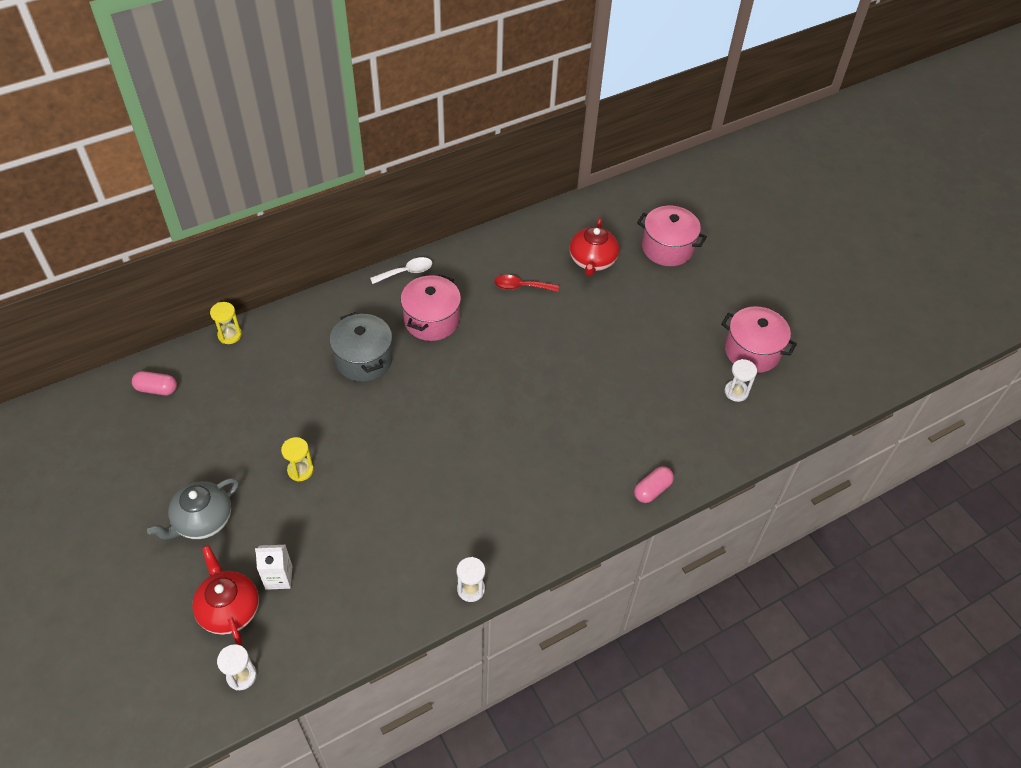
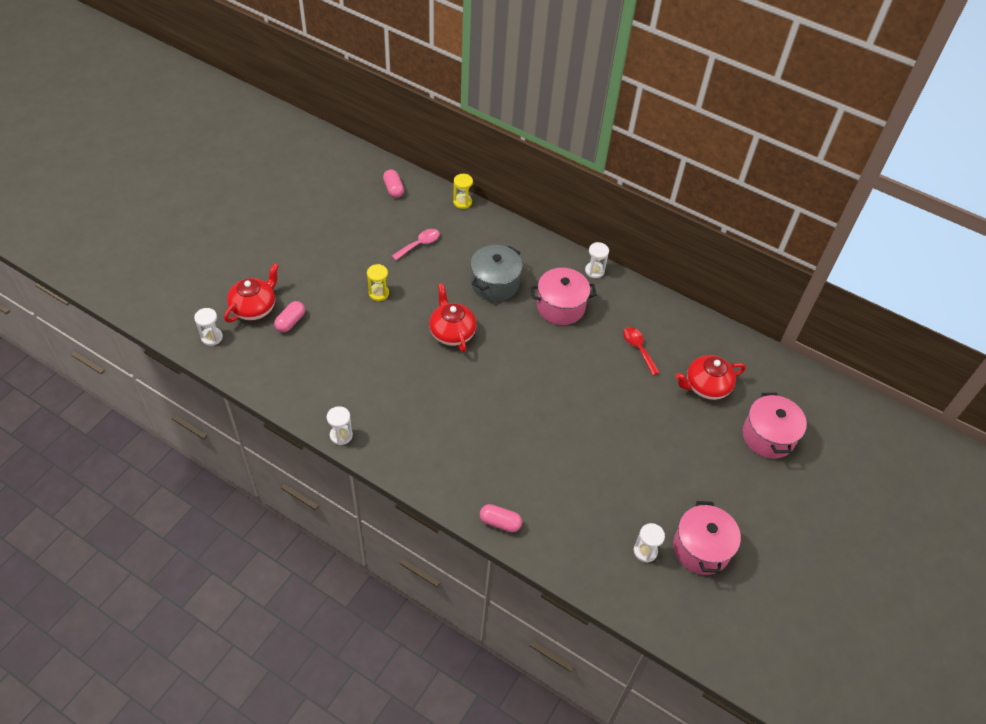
camera: 60 degrees right, 0 degrees up
grey teapot [147,478,239,540] -> none
white carton [255,545,292,590] -> pink capsule [274,301,305,332]
white spoon [370,257,432,284] -> white hourglass [585,242,609,278]
none -> pink spoon [392,229,440,261]
none -> red teapot [429,283,476,353]

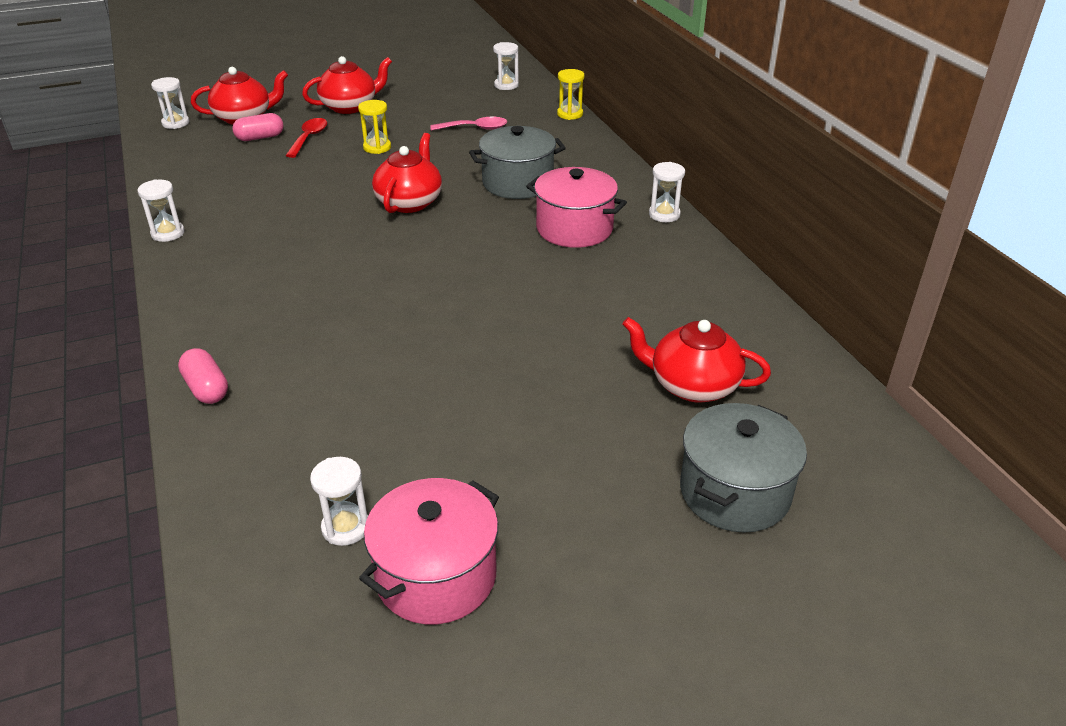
camera: 40 degrees right, 15 degrees down
pink capsule [383,169,404,198] -> white hourglass [493,42,519,90]
red spoon [623,327,660,375] -> red spoon moved to [285,118,327,158]
pink pot [743,393,807,459] -> grey pot [680,403,807,533]
none -> red teapot [302,56,392,114]

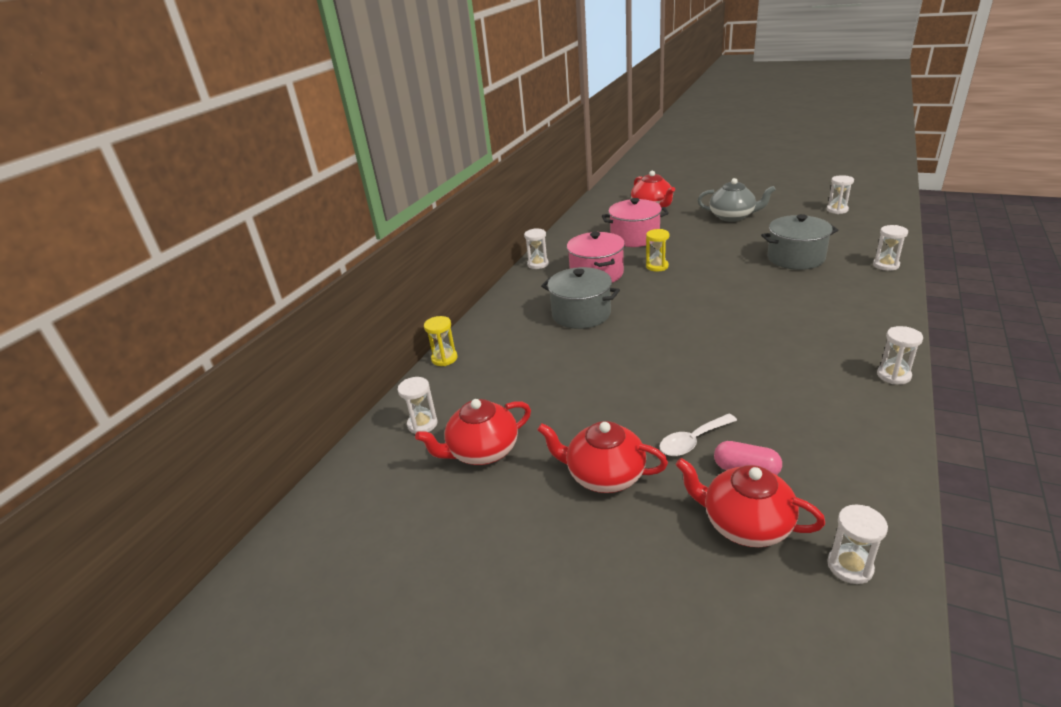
camera: 130 degrees left, 5 degrees down
pink capsule [178,348,228,404] -> white hourglass [873,225,908,271]
red spoon [285,118,327,158] -> white spoon [659,414,737,456]
yellow hourglass [358,100,391,154] -> yellow hourglass moved to [646,229,669,272]
pink pot [359,478,499,624] -> pink pot moved to [602,198,669,247]
red teapot [372,133,442,213] -> red teapot moved to [415,399,531,465]
pink spoon [430,117,507,131] -> none
grey pot [680,403,807,533] -> grey pot moved to [761,214,838,270]
none -> grey teapot [698,178,776,222]

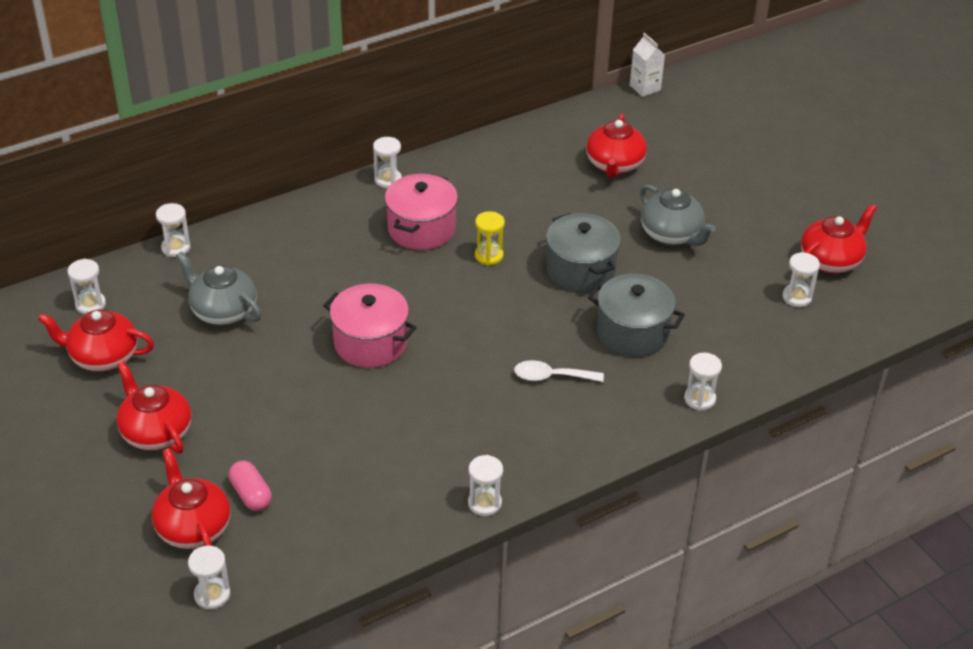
camera: 30 degrees right, 10 degrees up
yellow hourglass [424,316,458,366] -> white hourglass [156,203,191,257]
grey pot [541,267,620,329] -> grey pot moved to [546,213,621,292]
pink pot [602,198,669,247] -> pink pot moved to [323,284,417,368]
white spoon [659,414,737,456] -> white spoon moved to [514,360,604,382]
none -> grey teapot [176,251,261,325]
none -> white carton [630,33,665,97]
none -> red teapot [801,204,877,274]

